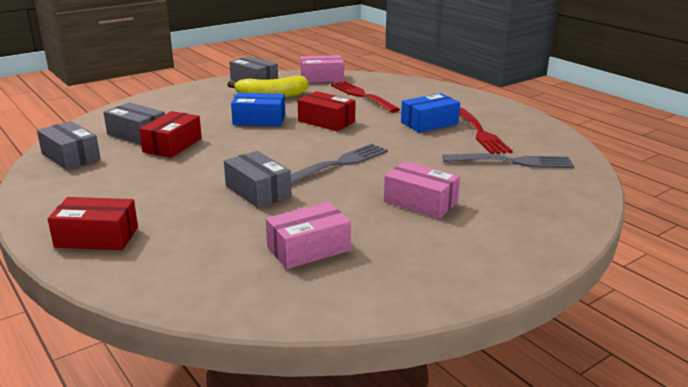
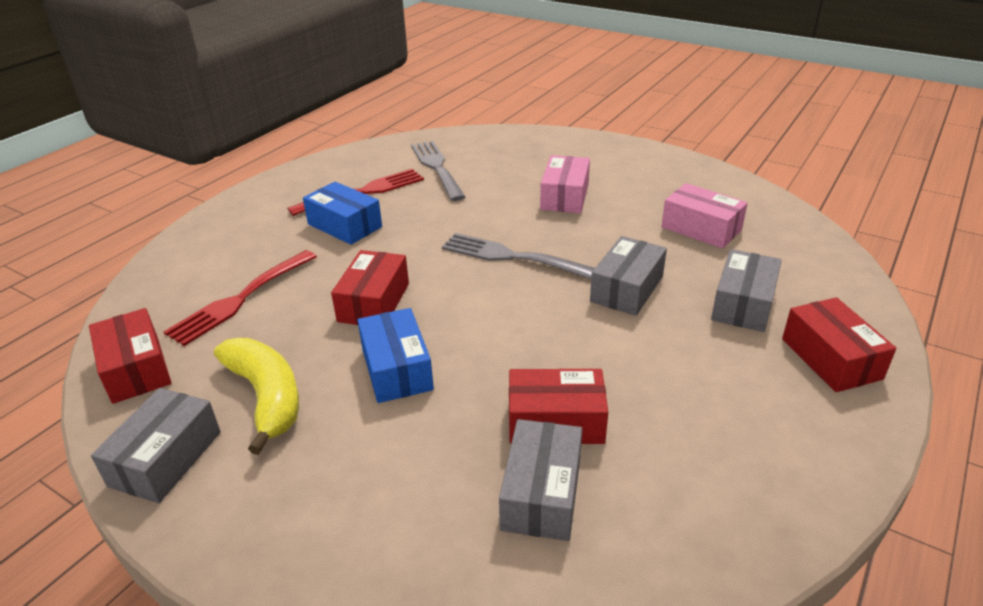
camera: 110 degrees left, 10 degrees up
grey box [37,121,101,170] -> grey box moved to [711,249,782,332]
pink box [300,55,344,83] -> red box [89,308,171,404]

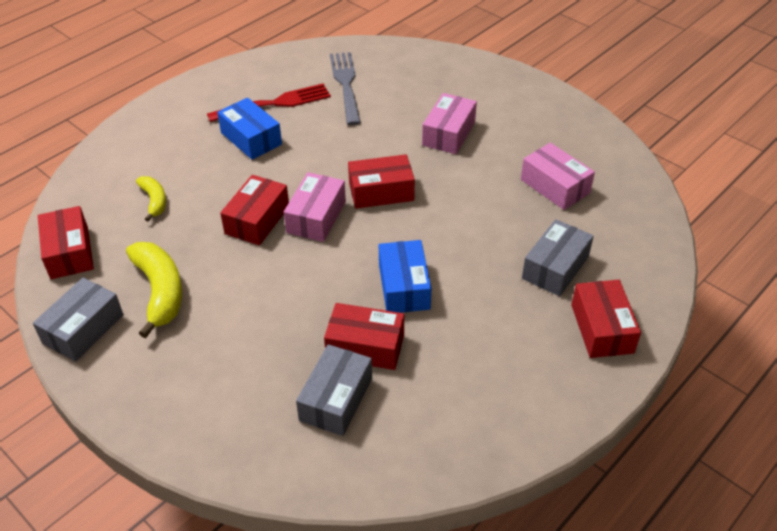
camera: 10 degrees right, 10 degrees up
red fork [163,250,317,346] -> yellow banana [136,176,166,222]
blue box [357,308,434,403] -> blue box moved to [379,240,432,313]
grey fork [442,233,595,279] -> red box [348,154,415,209]
grey box [590,236,667,316] -> none
none -> pink box [284,172,346,242]

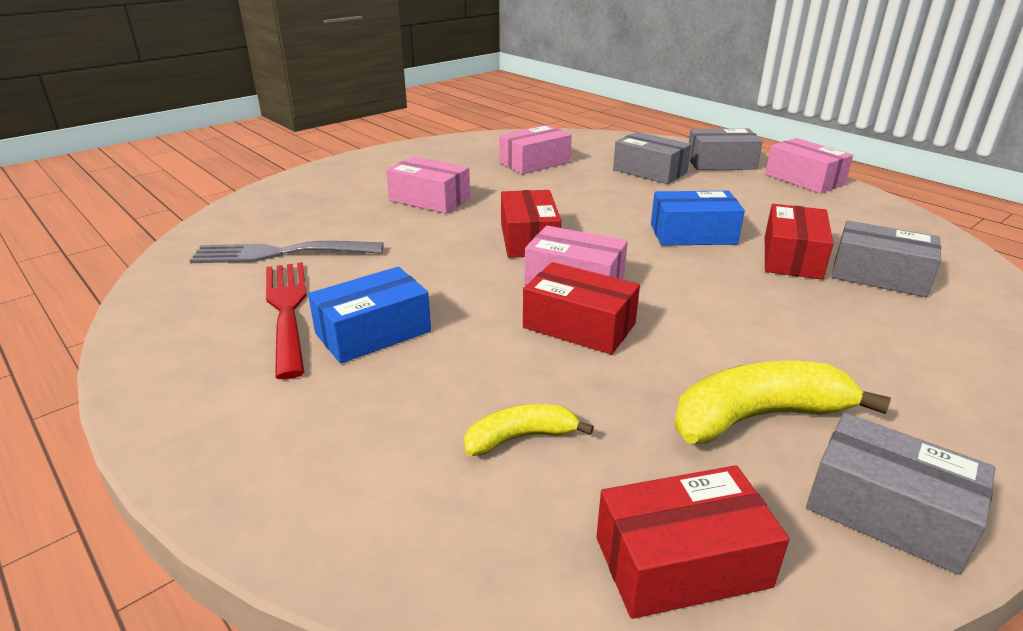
camera: 85 degrees left, 15 degrees down
red box [571,280,641,358] -> grey box [689,129,763,170]
none -> pink box [765,138,853,194]

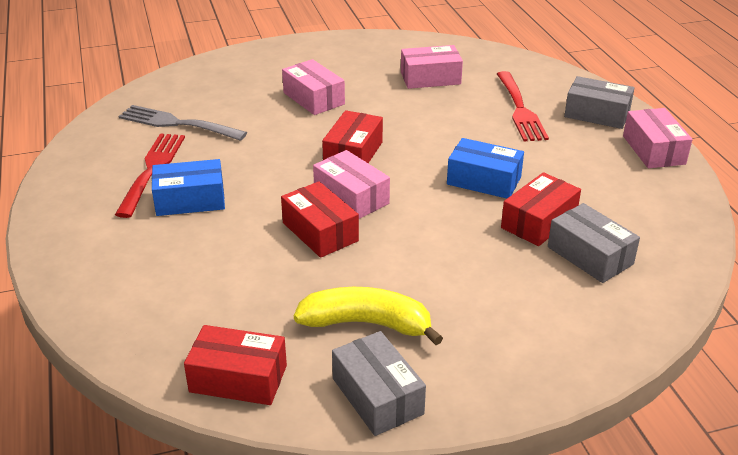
camera: 25 degrees right, 5 degrees up
yellow banana [464,404,594,456] -> none
grey box [613,132,691,184] -> red fork [497,71,549,142]

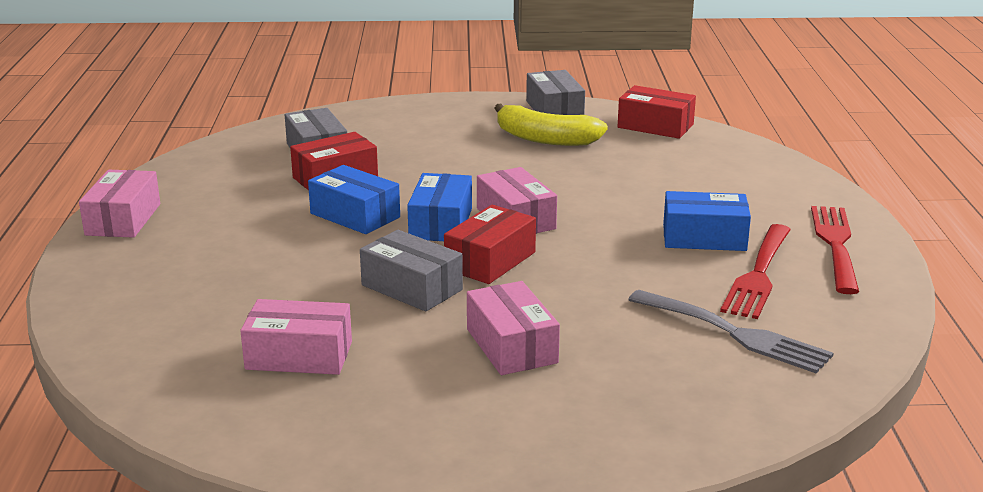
camera: 165 degrees left, 10 degrees down
red box [281,181,359,258] -> none
red fork [497,71,549,142] -> red fork moved to [811,206,859,294]
grey box [564,76,635,129] -> grey box moved to [360,230,463,311]
none -> blue box [407,173,472,241]

